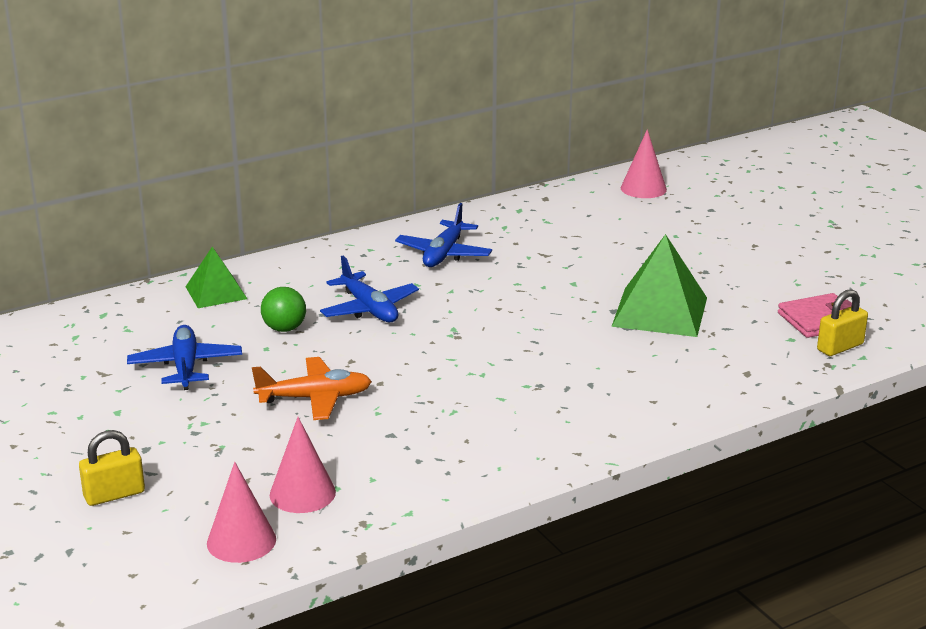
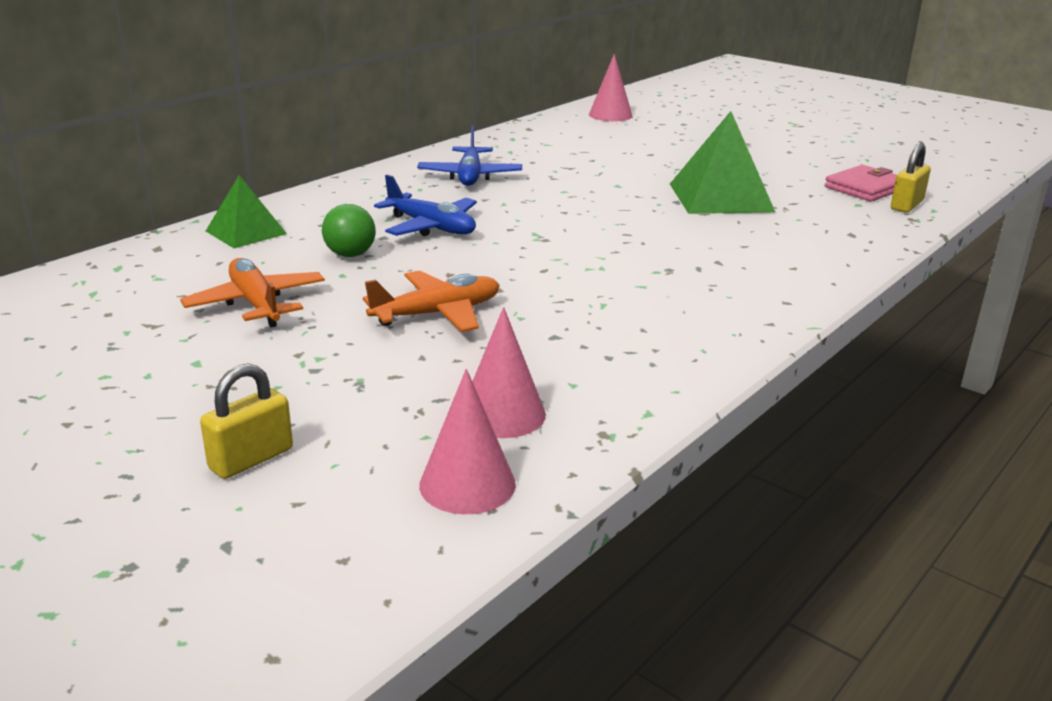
camera: 20 degrees left, 0 degrees up
blue plane [127,325,242,390] -> orange plane [180,258,325,328]

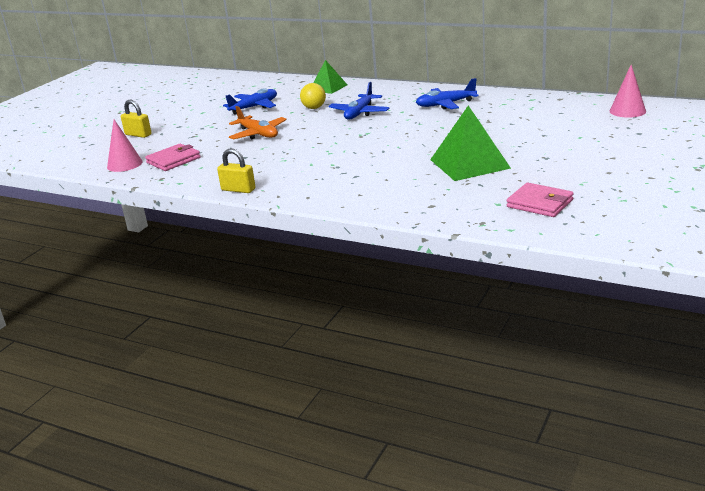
camera: 80 degrees right, 0 degrees up
orange plane [180,258,325,328] -> blue plane [223,88,277,115]
green ball [322,204,376,257] -> yellow ball [300,83,326,109]
pink cone [472,307,546,438] -> pink wallet [145,143,201,171]
yellow padlock [891,143,931,212] -> yellow padlock moved to [217,148,256,193]

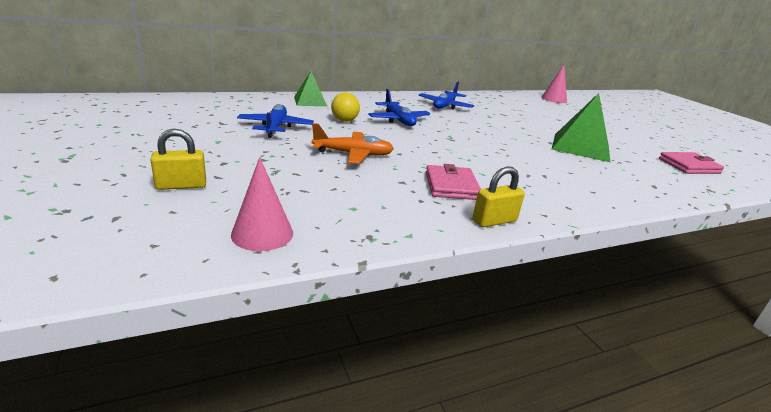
camera: 55 degrees left, 0 degrees up
pink wallet [145,143,201,171] -> pink wallet moved to [426,164,481,200]

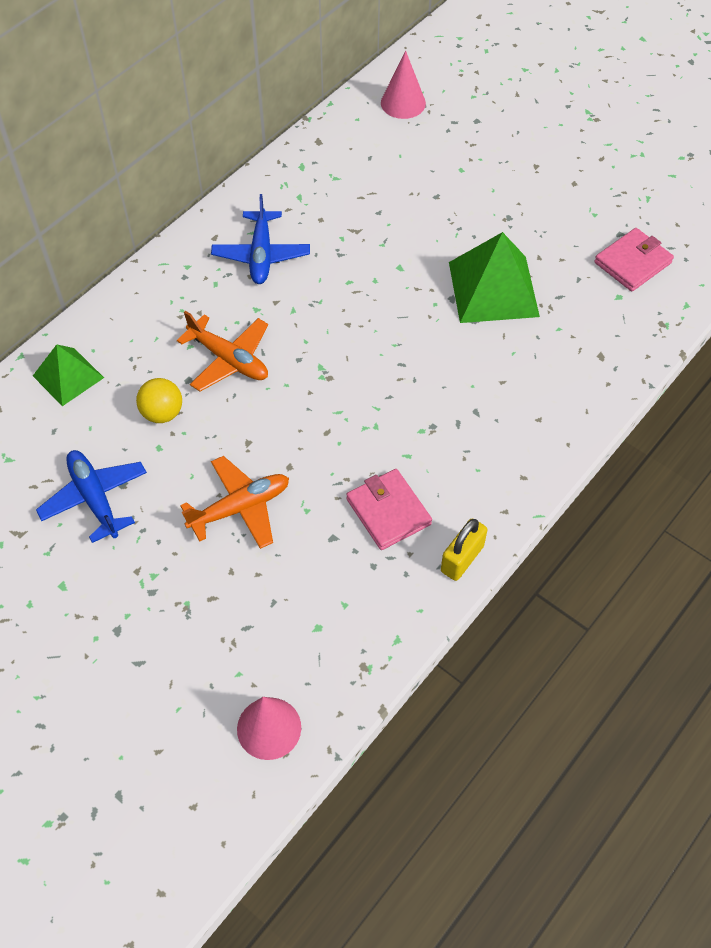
camera: 25 degrees left, 30 degrees up
yellow padlock [150,129,206,190] -> none
blue plane [368,89,430,126] -> orange plane [177,311,268,392]

